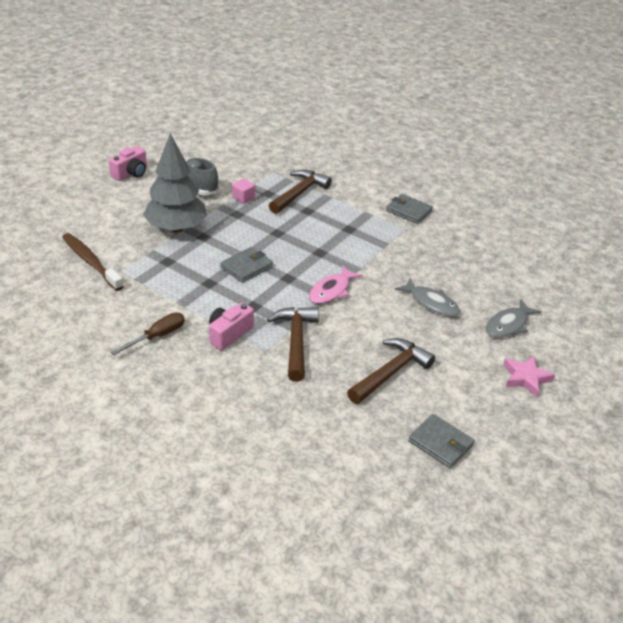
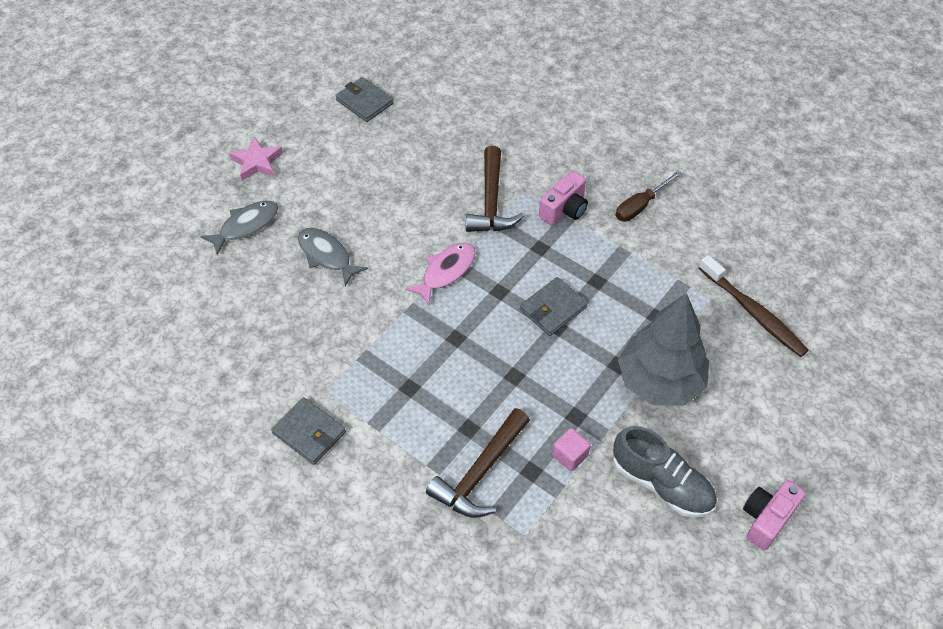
camera: 175 degrees left, 15 degrees up
brown hammer [347,338,435,404] -> none

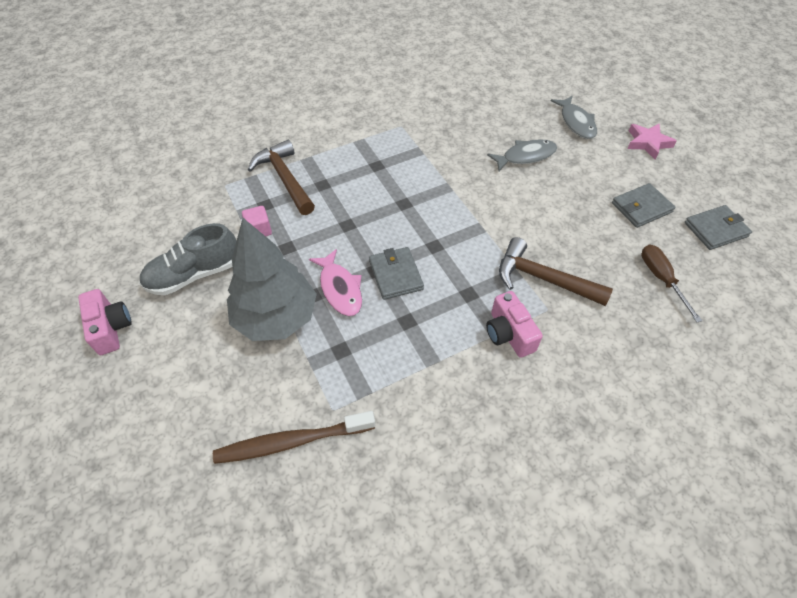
camera: 115 degrees right, 0 degrees up
grey wallet [271,397,346,465] -> grey wallet moved to [612,183,675,228]
pink fish [405,243,476,306] -> pink fish moved to [309,249,362,316]
brown screwdriver [616,171,682,222] -> brown screwdriver moved to [642,245,702,322]

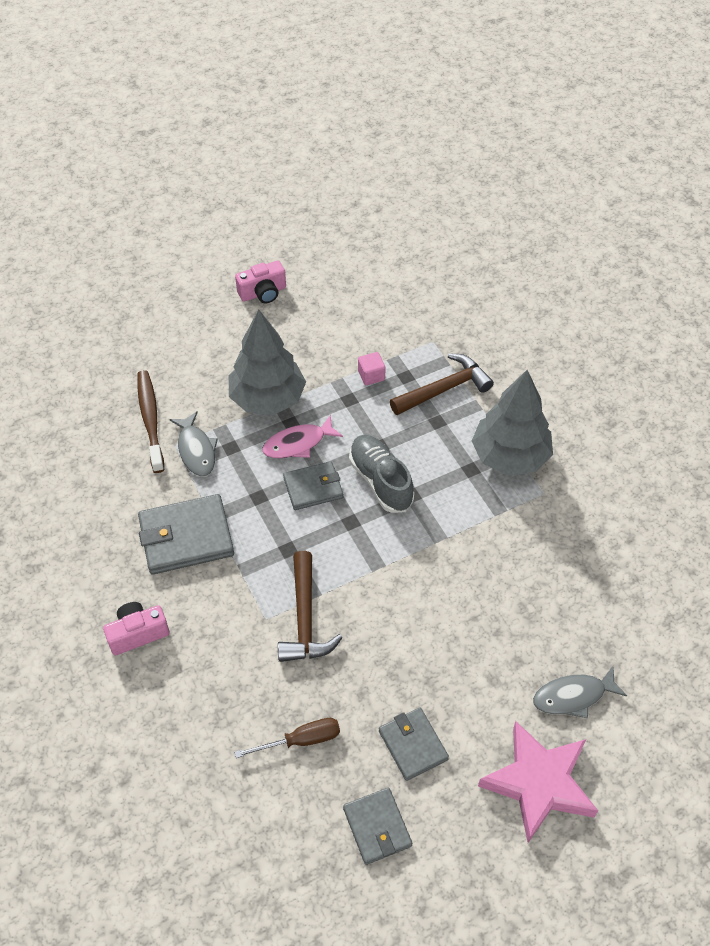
camera: 90 degrees right, 0 degrees up
grey shoe [139,223,236,295] -> grey shoe moved to [349,435,414,513]
pink camera [486,291,543,358] -> pink camera moved to [103,602,170,655]
grey fish [487,139,557,171] -> grey fish moved to [169,411,218,476]
brown hammer [499,237,613,306] -> brown hammer turned 150 degrees clockwise [278,551,342,662]
pink star [627,123,677,160] -> pink star [478,721,598,843], size x1.79
none -> grey wallet [138,494,234,575]
none -> grey tree [472,370,553,476]

